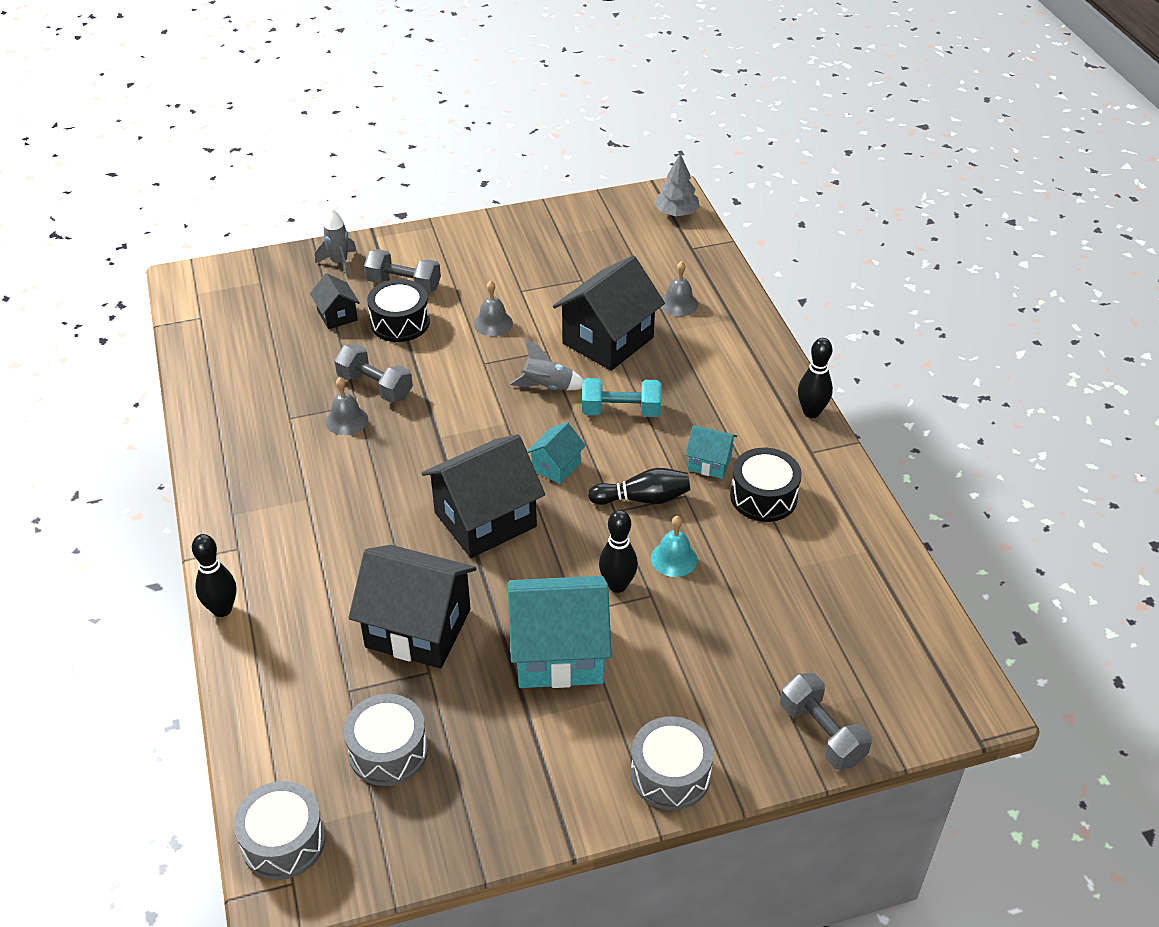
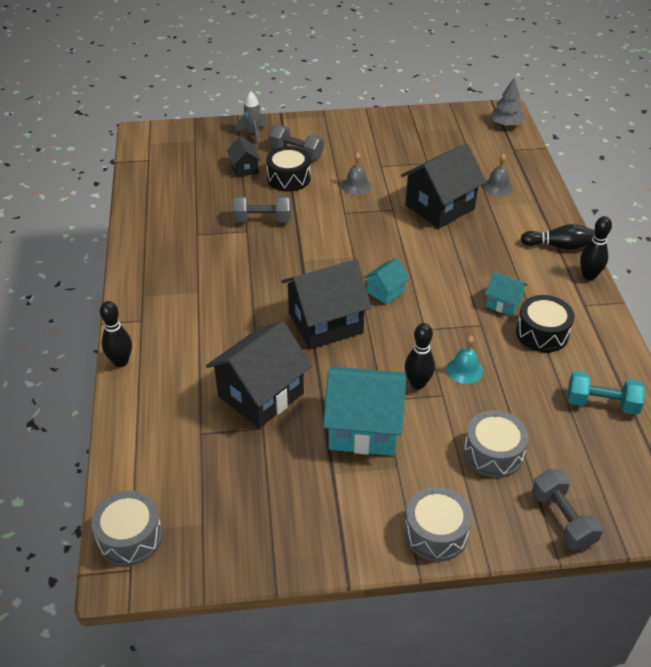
camera: 10 degrees right, 0 degrees up
grey bell [326,377,368,435] -> none
grey dumbbell [334,344,413,403] -> grey dumbbell turned 45 degrees counterclockwise [232,196,291,222]
grey drum [344,694,428,786] -> grey drum moved to [464,410,529,478]
black house [349,545,477,668] -> black house turned 75 degrees counterclockwise [206,321,312,428]
grey rocket [510,339,583,391] -> none
turquoise dumbbell [582,378,662,417] -> turquoise dumbbell moved to [567,371,645,415]
black bowling pin [588,468,690,505] -> black bowling pin moved to [521,224,595,250]

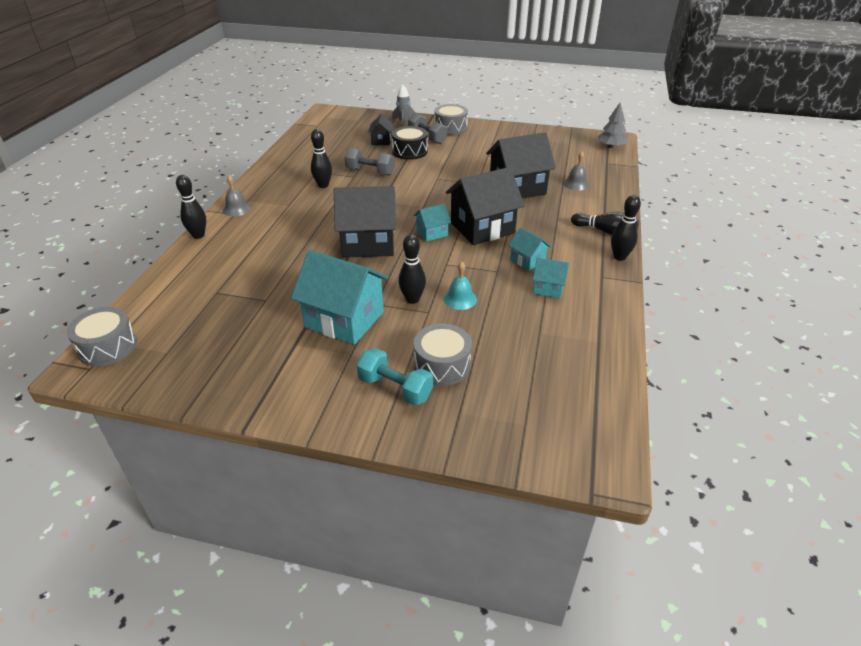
camera: 20 degrees right, 5 degrees down
black house [206,321,312,428] -> black house moved to [446,167,525,245]
grey bell [342,152,371,195] -> grey bell moved to [223,175,251,216]
grey drum [404,487,472,561] -> grey drum moved to [434,104,468,135]
black drum [516,295,575,352] -> turquoise house [533,258,569,298]
grey dumbbell [532,469,603,550] -> none
turquoise dumbbell [567,371,645,415] -> turquoise dumbbell moved to [357,348,433,406]
none -> black bowling pin [311,129,332,188]

